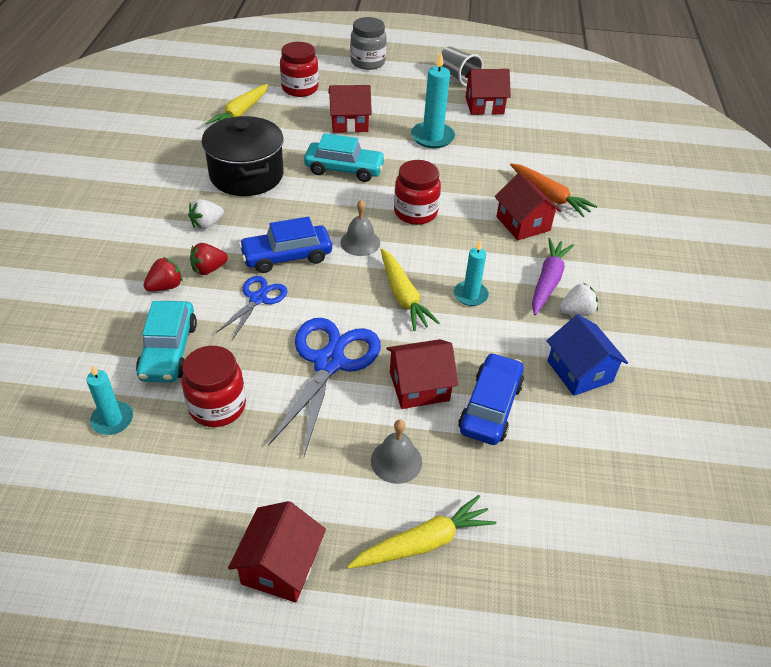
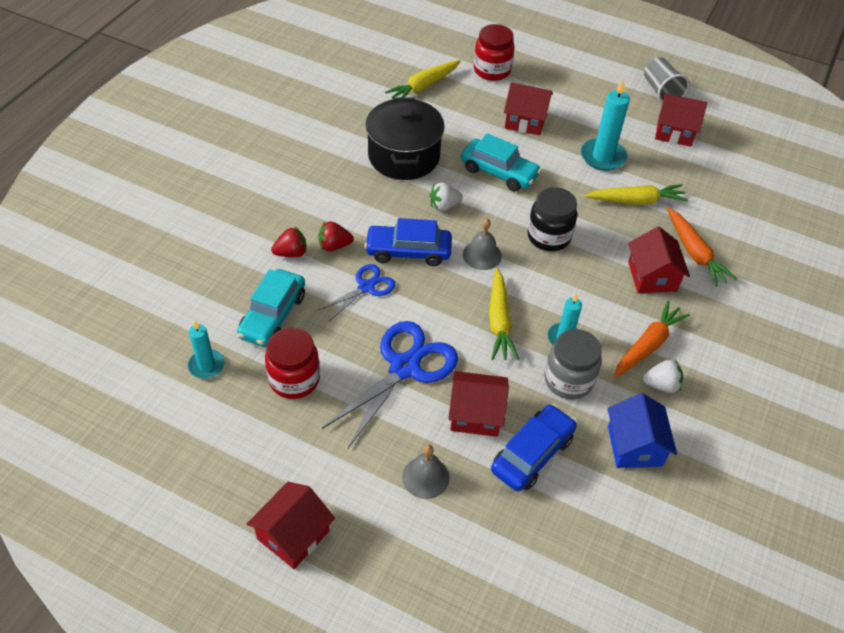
camera: 20 degrees right, 5 degrees up
white strawberry [188,199,224,230] -> white strawberry moved to [430,182,463,211]
yellow carrot [347,495,496,569] -> yellow carrot moved to [584,184,688,205]
grey jar [350,17,387,70] -> grey jar moved to [545,329,602,399]
red jar [394,160,441,225] -> black jar [527,187,577,251]
purple carrot [532,238,574,315] -> orange carrot [614,301,690,378]

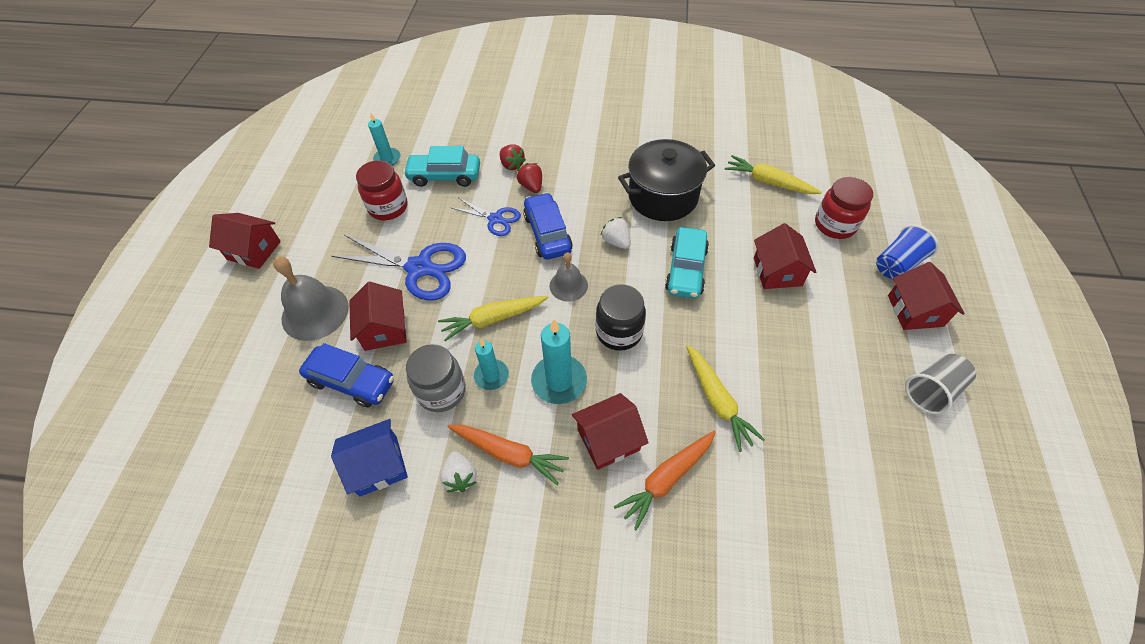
camera: 75 degrees right, 5 degrees up
grey bell [402,445,449,499] -> grey bell [273,256,349,341], size x1.67
turquoise candle [581,80,630,171] -> turquoise candle moved to [531,319,587,404]
red house [655,94,707,147] -> red house moved to [888,262,965,330]
none -> blue cup [876,224,939,279]

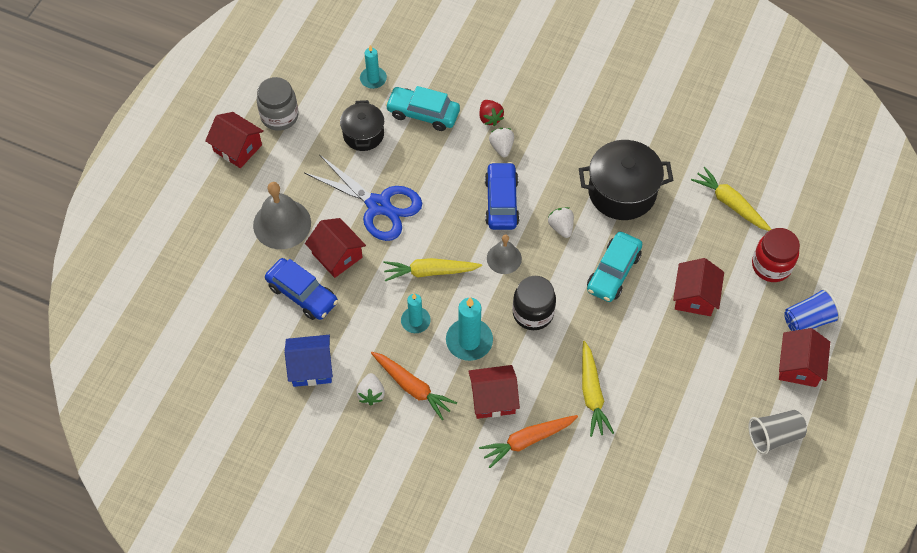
camera: 15 degrees right, 5 degrees up
red house [349,282,406,351] -> red house turned 45 degrees counterclockwise [305,218,366,278]
red jar [356,160,408,220] -> black pot [340,100,384,151]
grey jar [406,344,466,412] -> grey jar moved to [257,77,299,131]
blue scissors [450,197,521,236] -> none
red strawberry [517,163,542,193] -> white strawberry [489,128,514,157]

